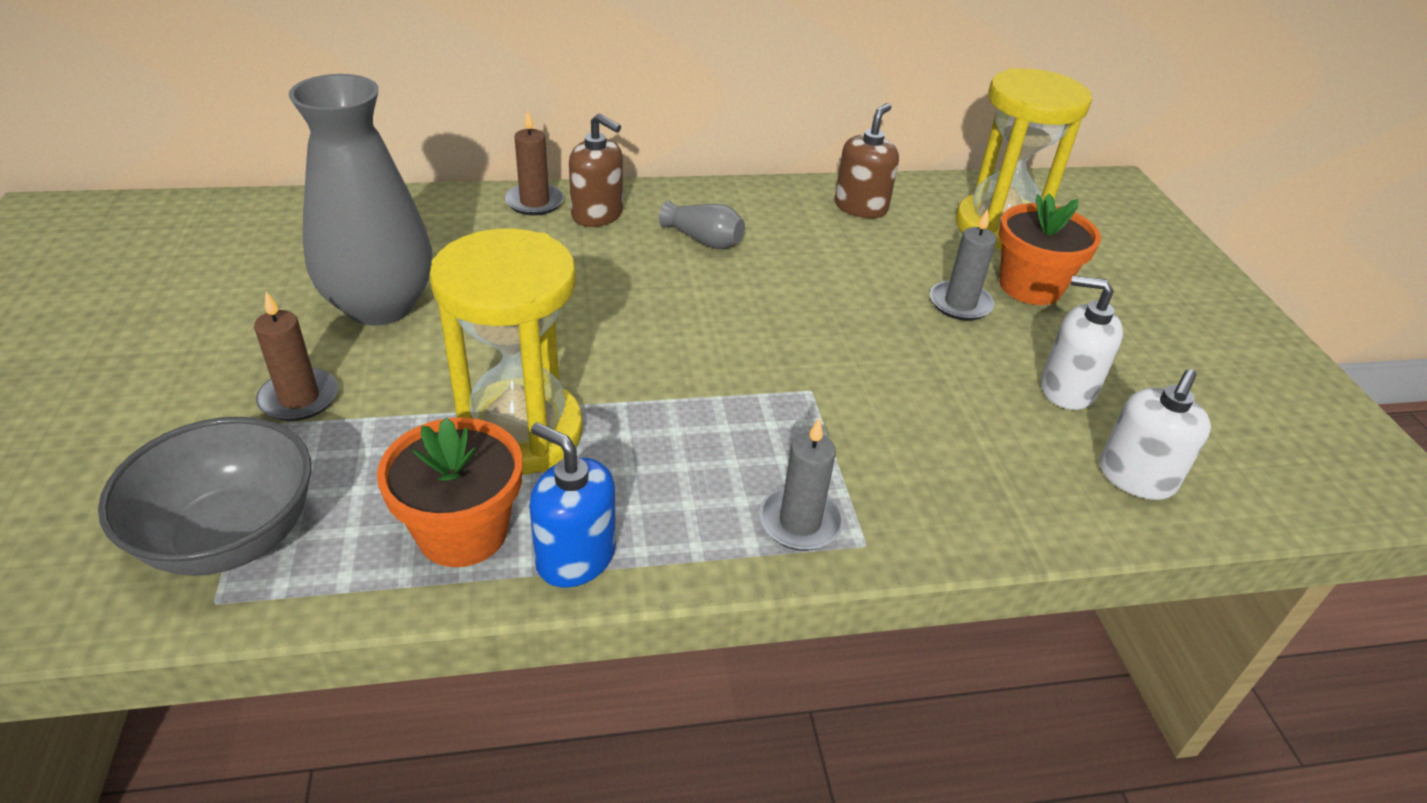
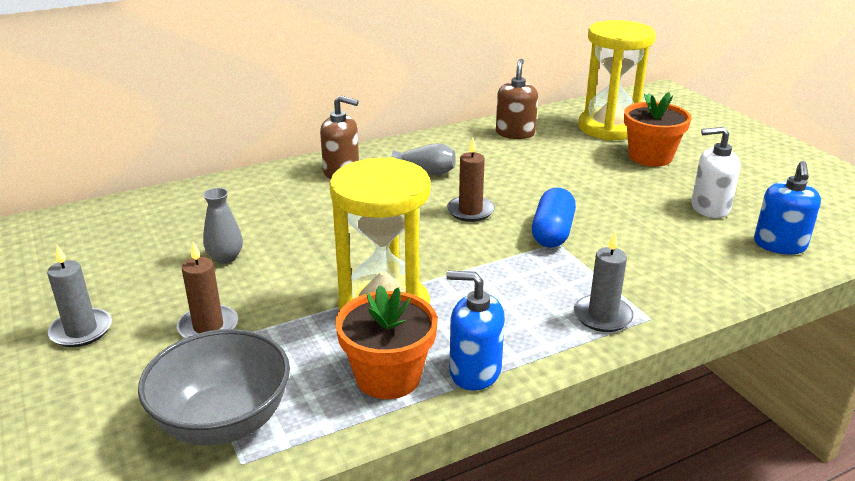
camera: 15 degrees left, 10 degrees down
grey vase [289,74,432,326] -> grey vase [203,188,243,264], size x0.43
brown candle [505,110,564,216] -> brown candle moved to [447,138,495,222]
grey candle [930,209,997,321] -> grey candle moved to [47,245,112,347]
white soap dispenser [1099,369,1211,500] -> blue soap dispenser [754,161,821,254]
none -> blue capsule [532,188,576,248]

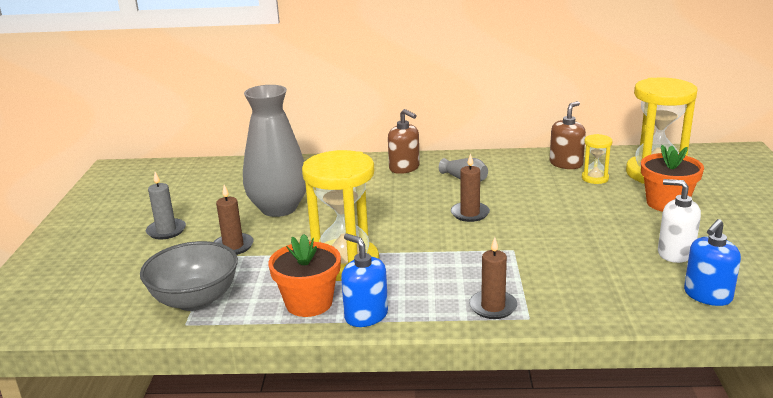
camera: 30 degrees right, 5 degrees down
grey vase [203,188,243,264] -> grey vase [243,85,306,217], size x2.35
blue capsule [532,188,576,248] -> none
grey candle [574,232,634,332] -> brown candle [469,237,518,319]
none -> yellow hourglass [582,134,613,184]

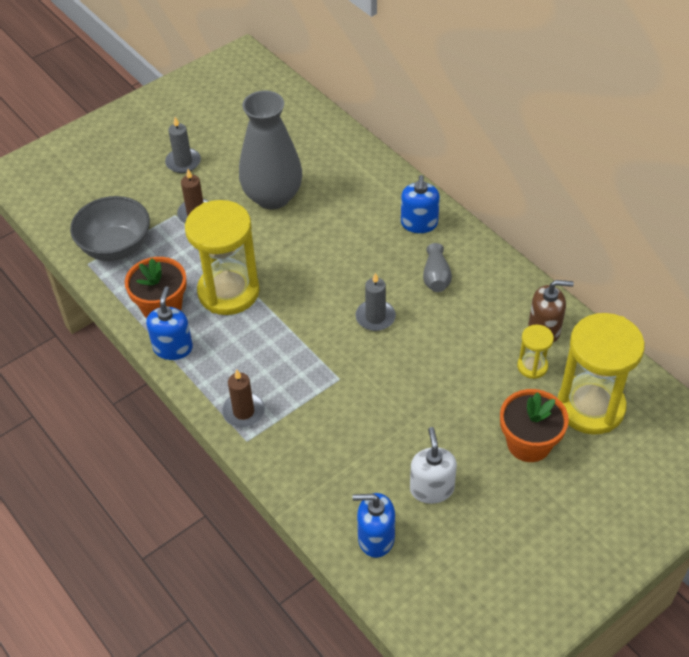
camera: 50 degrees right, 25 degrees up
brown soap dispenser [388,109,420,174] -> blue soap dispenser [401,175,440,233]
brown candle [451,153,490,222] -> grey candle [355,273,396,331]

